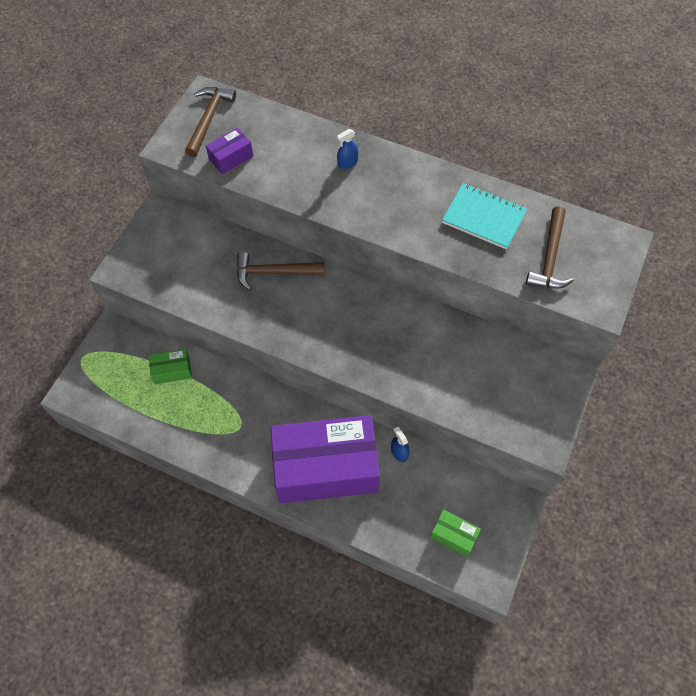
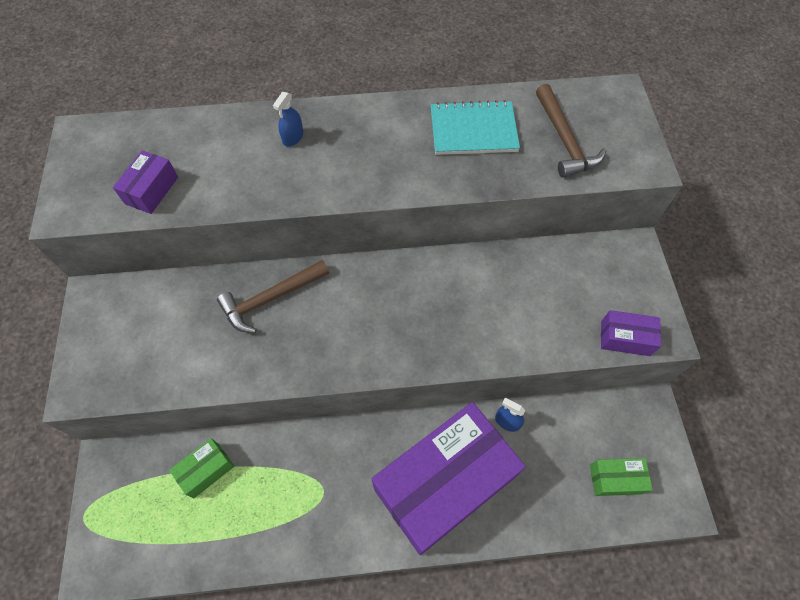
camera: 30 degrees left, 0 degrees up
brown hammer [185,87,236,157] -> none
none -> purple box [601,310,661,356]

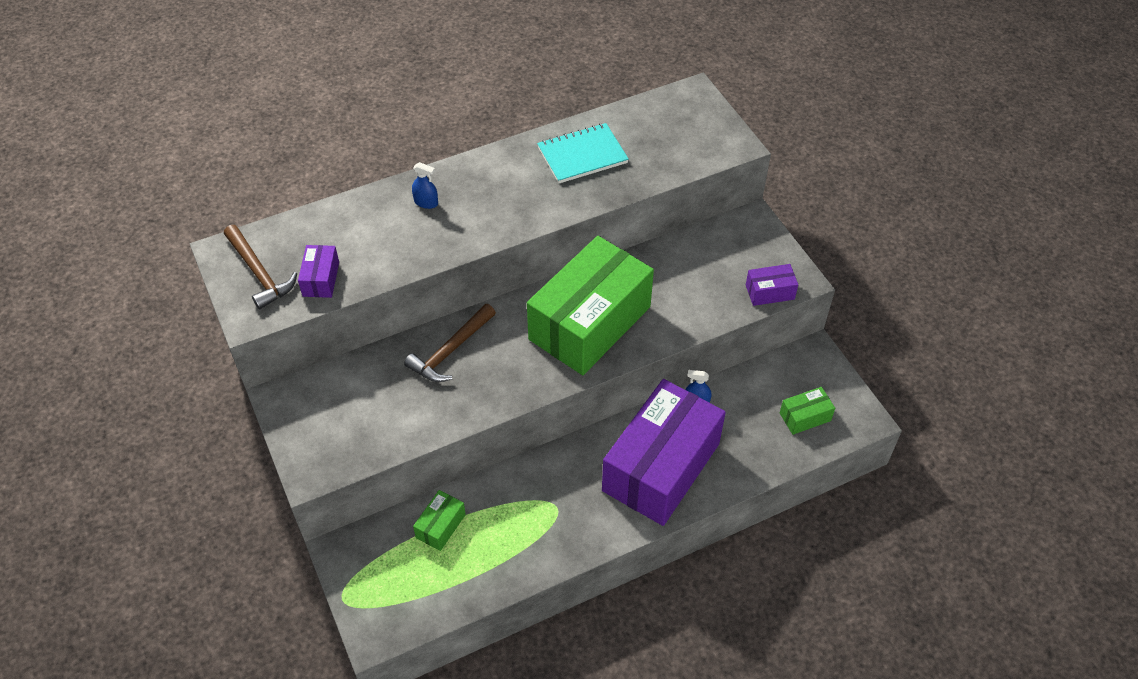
camera: 20 degrees left, 10 degrees down
blue spray bottle [273,92,303,147] -> blue spray bottle turned 75 degrees counterclockwise [412,162,438,209]
brown hammer [536,84,606,177] -> brown hammer moved to [224,225,297,309]
none -> green box [527,236,654,375]

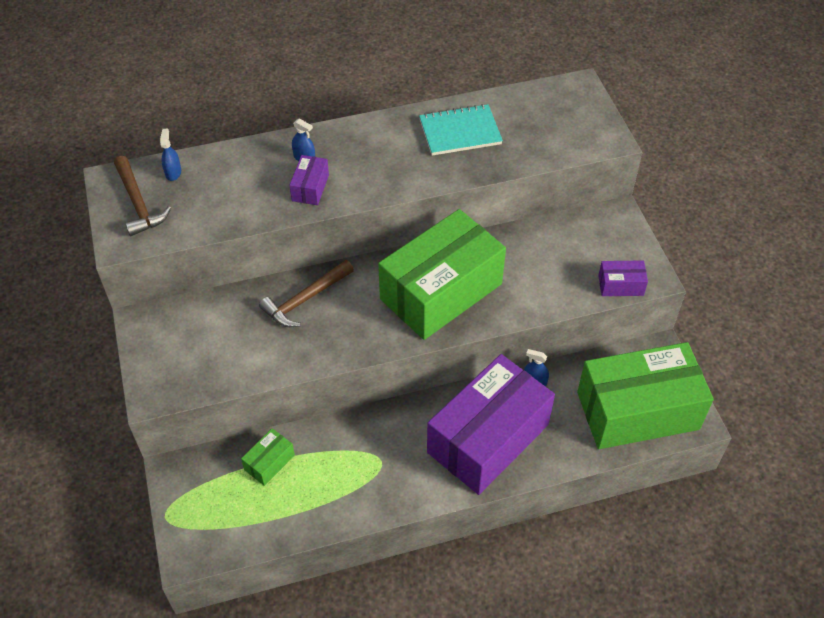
camera: 10 degrees right, 0 degrees up
purple box [298,245,339,298] -> purple box moved to [290,155,329,205]
green box [780,387,835,435] -> green box [577,342,714,449], size x2.49
none -> blue spray bottle [160,129,181,181]

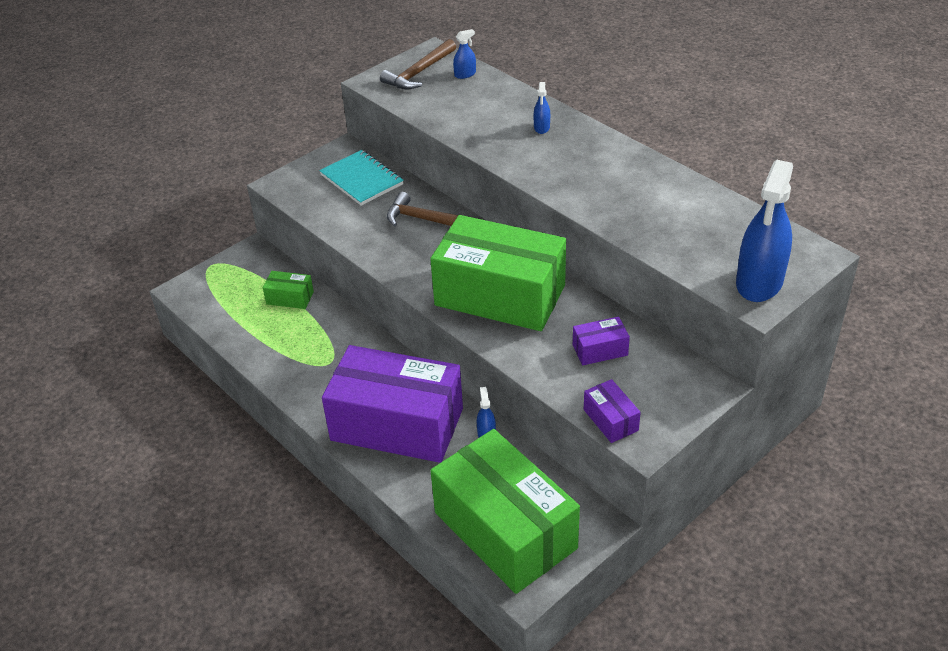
camera: 65 degrees right, 10 degrees down
purple box [290,155,329,205] -> purple box moved to [573,317,630,365]
turquoise notebook [419,104,503,156] -> turquoise notebook moved to [319,150,404,206]
none -> blue spray bottle [736,160,793,302]

